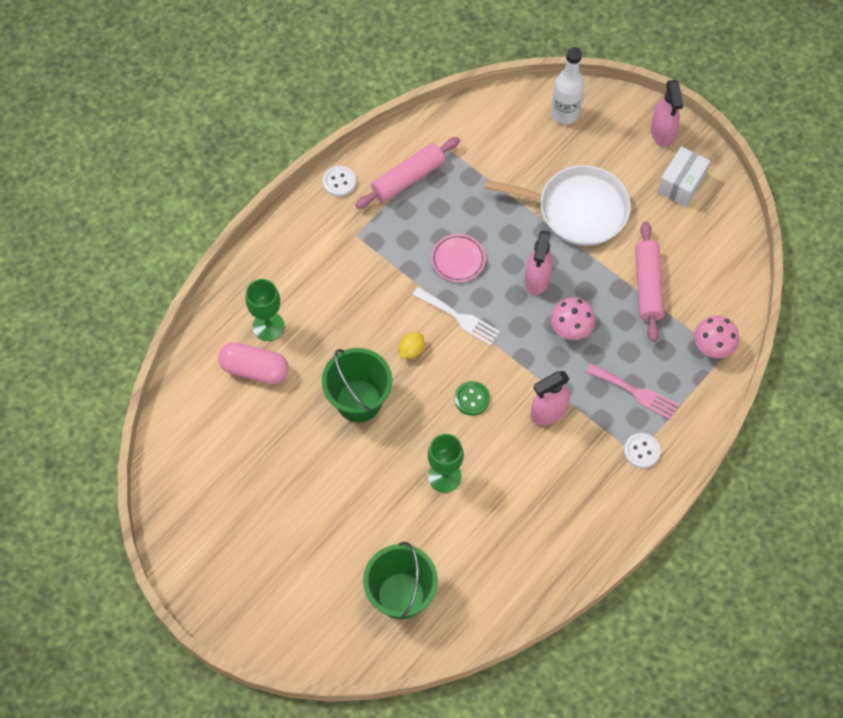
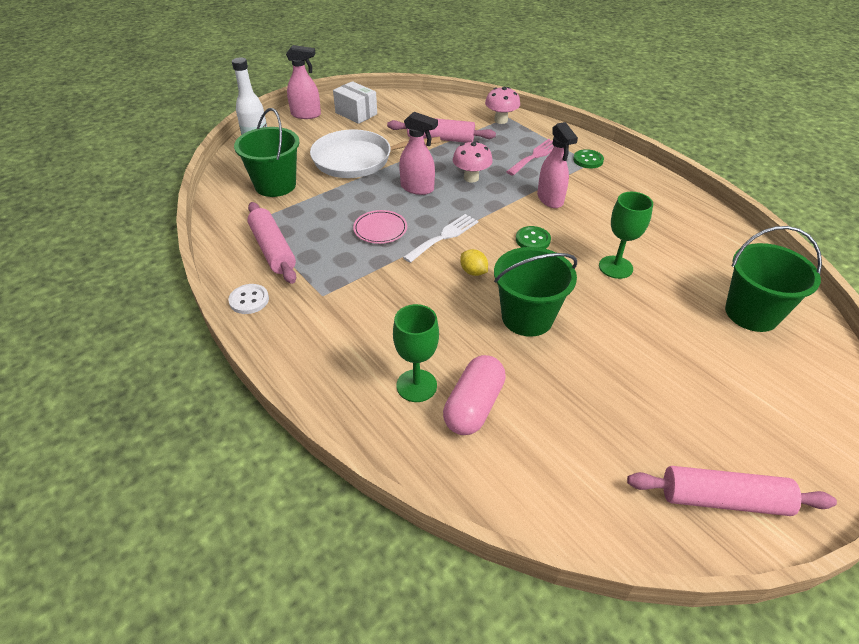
camera: 80 degrees left, 20 degrees down
white pan [485,165,631,246] -> white pan turned 120 degrees counterclockwise [310,130,441,178]
white button [624,433,661,468] -> green button [573,149,604,168]
none -> green bucket [234,108,299,197]
none -> pink rolling pin [627,466,837,516]

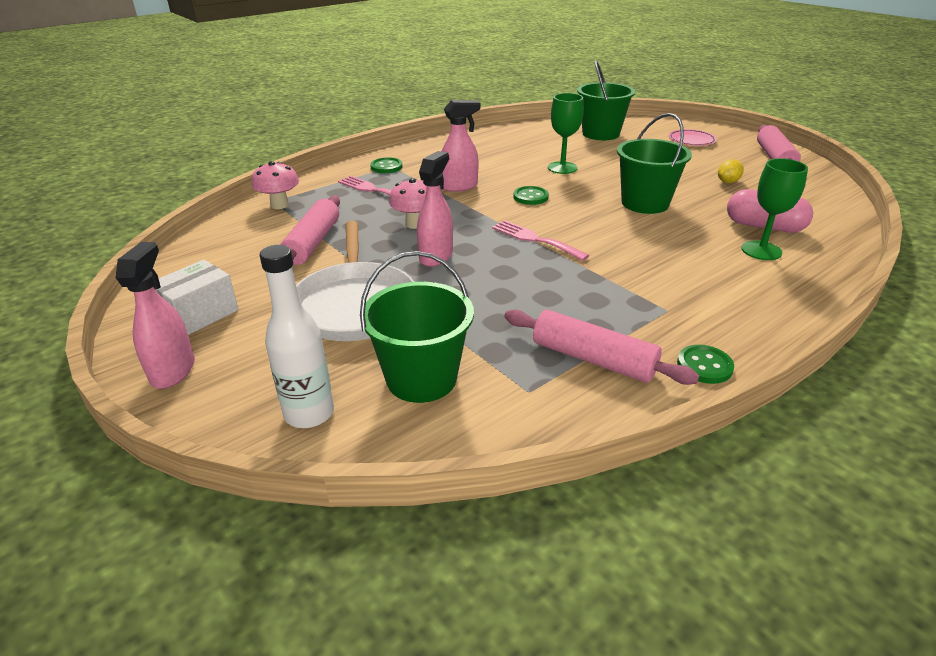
camera: 90 degrees left, 10 degrees down
white button [228,284,269,314] -> green button [677,345,734,384]
pink rolling pin [247,202,296,284] -> pink rolling pin turned 60 degrees clockwise [504,309,700,385]
pink plate [353,210,407,244] -> pink plate moved to [669,129,717,146]
white fork [403,214,478,263] -> pink fork [492,220,590,261]
yellow lemon [460,249,488,276] -> yellow lemon moved to [718,159,744,183]

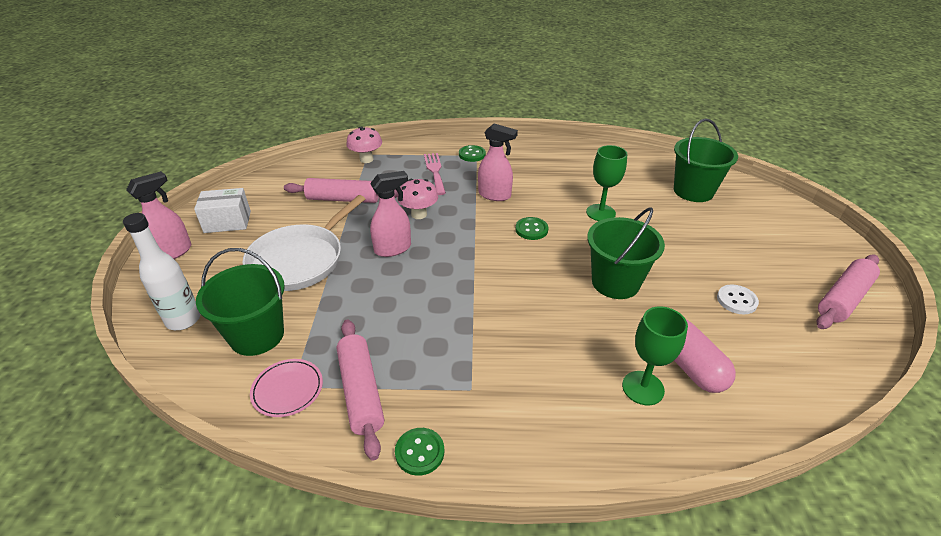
camera: 40 degrees right, 5 degrees up
pink rolling pin [280,195,340,265] -> pink rolling pin turned 45 degrees clockwise [284,178,398,203]
pink fork [492,220,590,261] -> none
pink plate [669,129,717,146] -> pink plate moved to [250,359,323,417]
yellow lemon [718,159,744,183] -> white button [717,284,759,314]

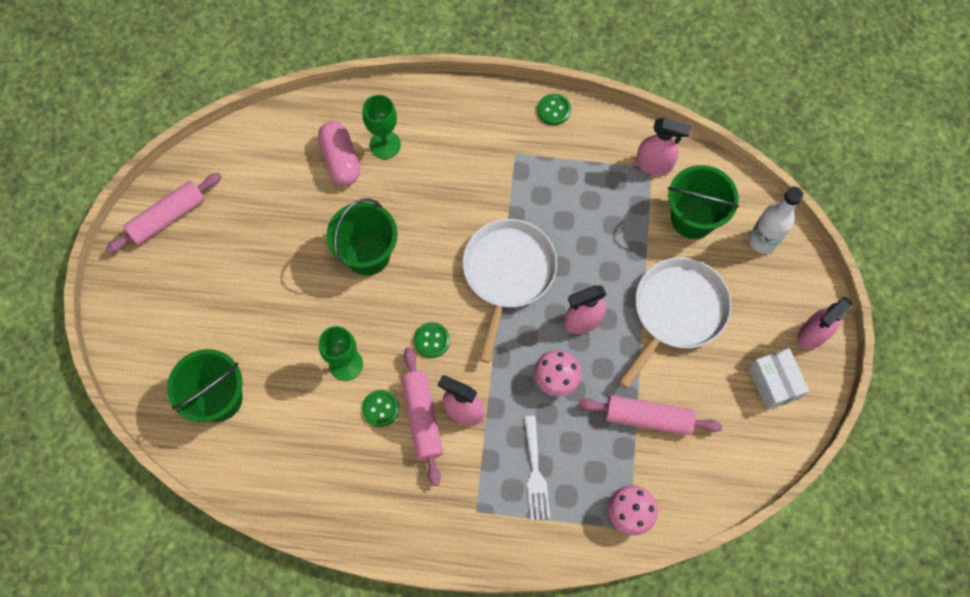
camera: 175 degrees left, 30 degrees up
white box [194,188,251,233] -> white box turned 75 degrees clockwise [748,348,809,410]
pink plate [250,359,323,417] -> pink spray bottle [636,117,691,175]
pink rolling pin [337,319,384,461] -> pink rolling pin moved to [401,347,443,486]
pink fork [424,153,446,195] -> white fork [524,416,550,520]
green button [459,145,486,162] -> green button moved to [362,390,399,427]
white button [717,284,759,314] -> none
none -> white pan [463,219,557,363]

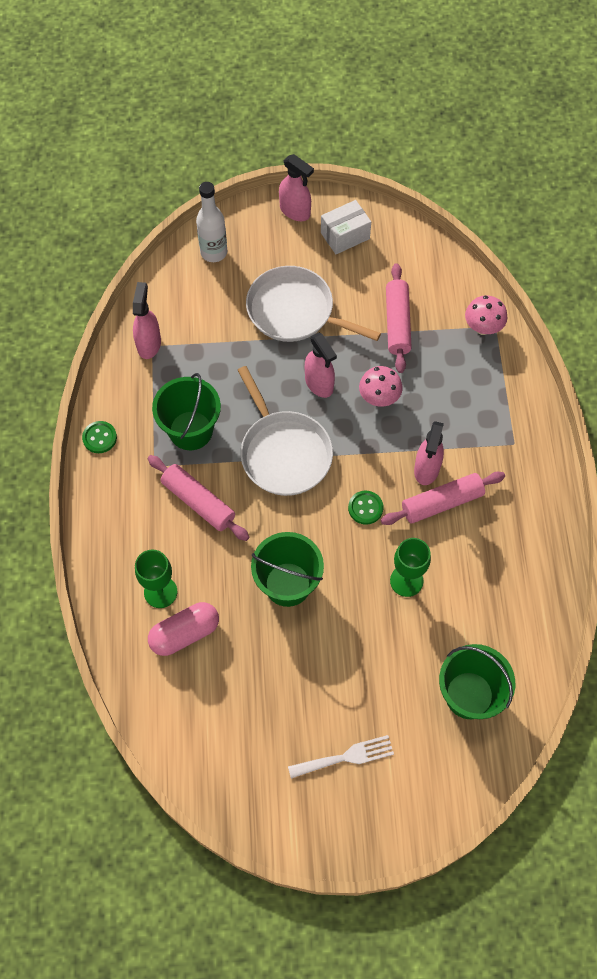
camera: 100 degrees left, 5 degrees down
pink rolling pin [106,173,222,253] -> pink rolling pin moved to [148,455,249,541]
green button [362,390,399,427] -> none
white pan [463,219,557,363] -> white pan turned 120 degrees counterclockwise [238,366,333,496]
white fork [524,416,550,520] -> white fork moved to [288,735,394,779]
green bucket [668,165,739,239] -> green bucket moved to [152,373,221,450]

